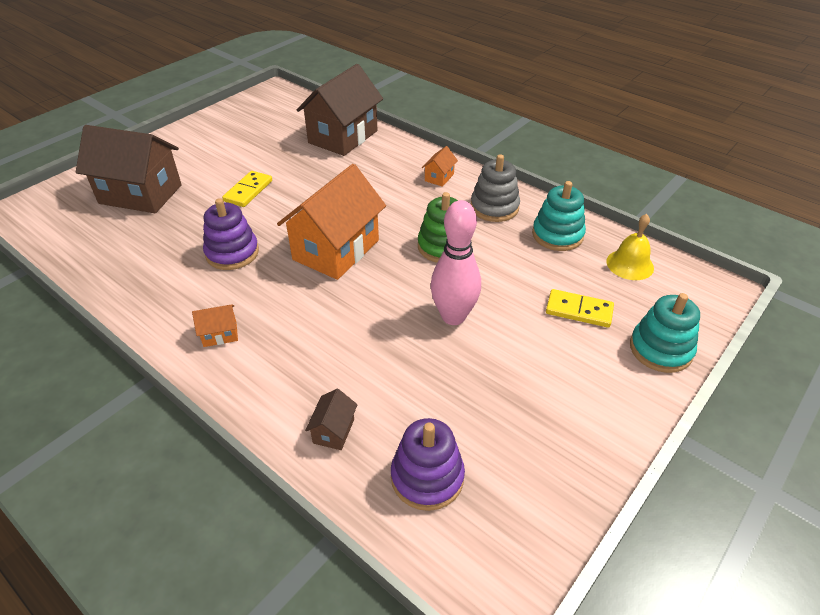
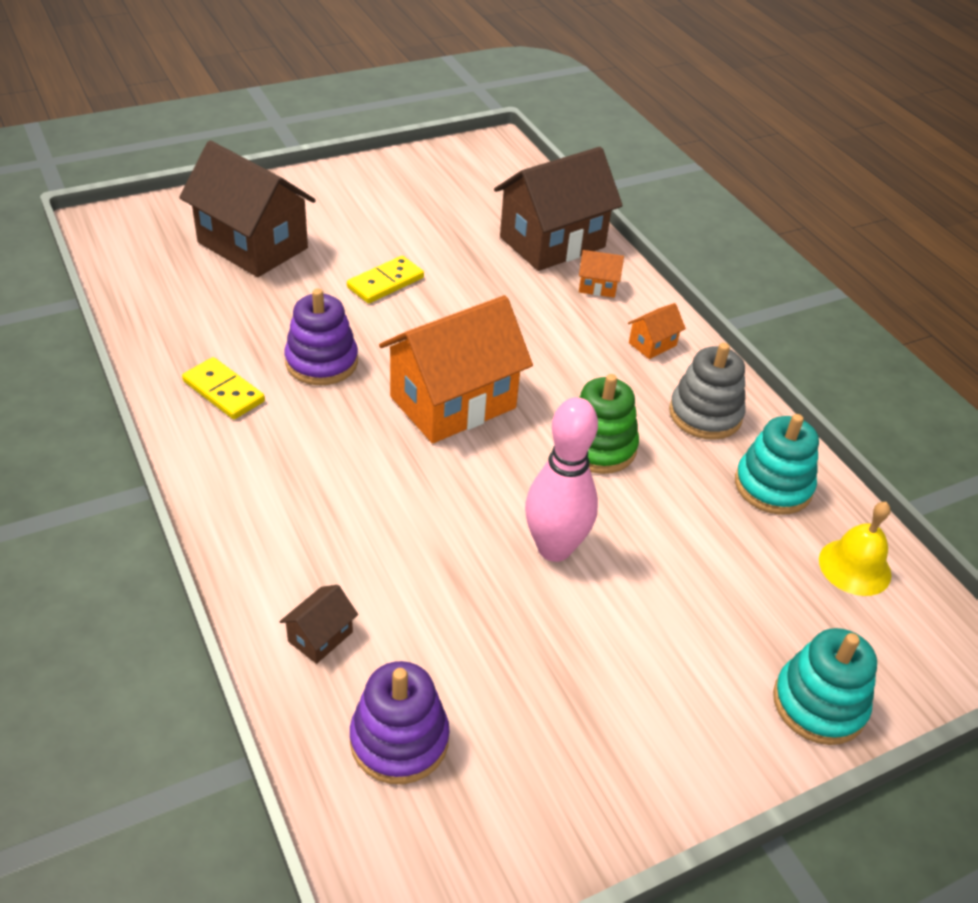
camera: 20 degrees right, 0 degrees up
orange house [192,304,238,347] -> orange house moved to [579,250,624,298]
yellow domino [546,289,614,328] -> yellow domino moved to [182,357,265,419]

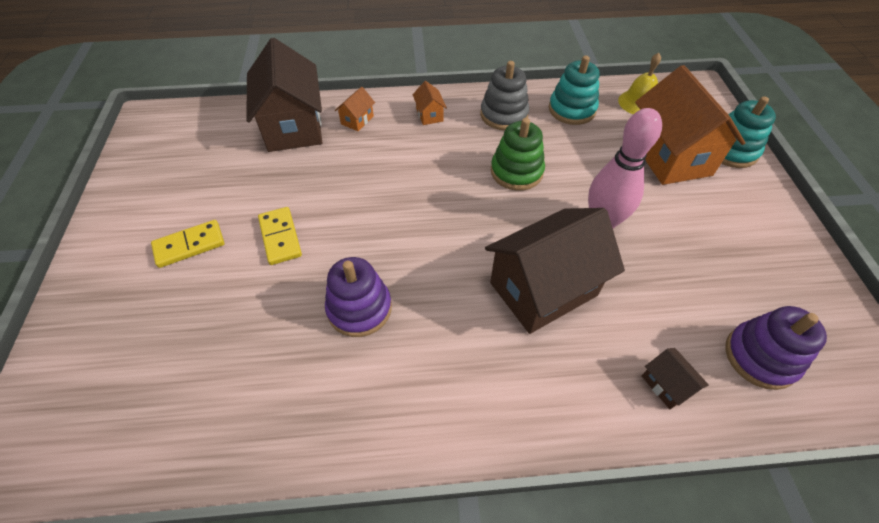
camera: 65 degrees left, 10 degrees up
brown house [179,141,316,277] -> brown house moved to [485,208,625,334]
yellow domino [182,357,265,419] -> yellow domino moved to [151,220,224,268]
orange house [379,295,533,444] -> orange house moved to [635,65,745,185]

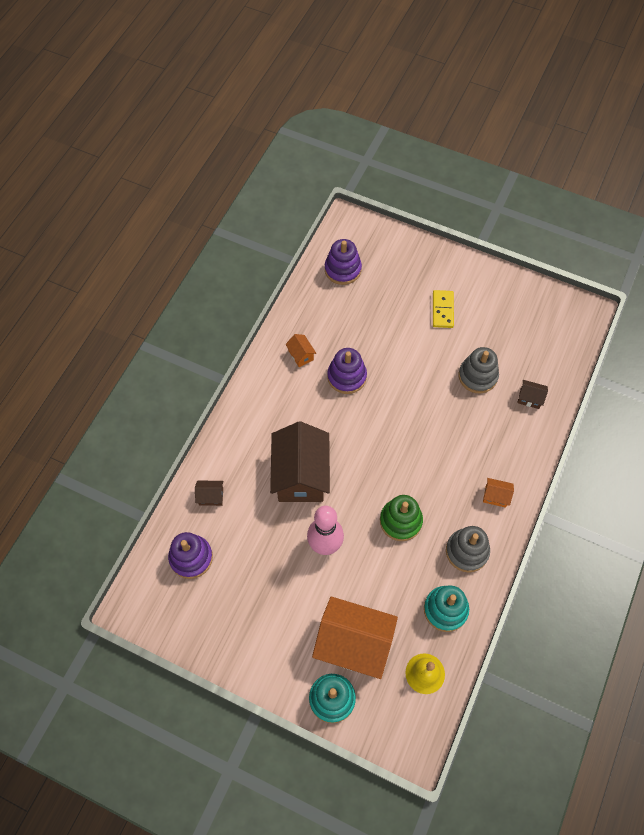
camera: 120 degrees right, 10 degrees up
brown house [246,38,322,152] -> brown house [517,380,548,409], size x0.41
yellow domino [258,207,302,265] -> none
orange house [335,87,375,131] -> orange house moved to [285,334,316,367]
none -> purple stacking toy [325,239,362,285]
none -> grey stacking toy [459,347,499,393]

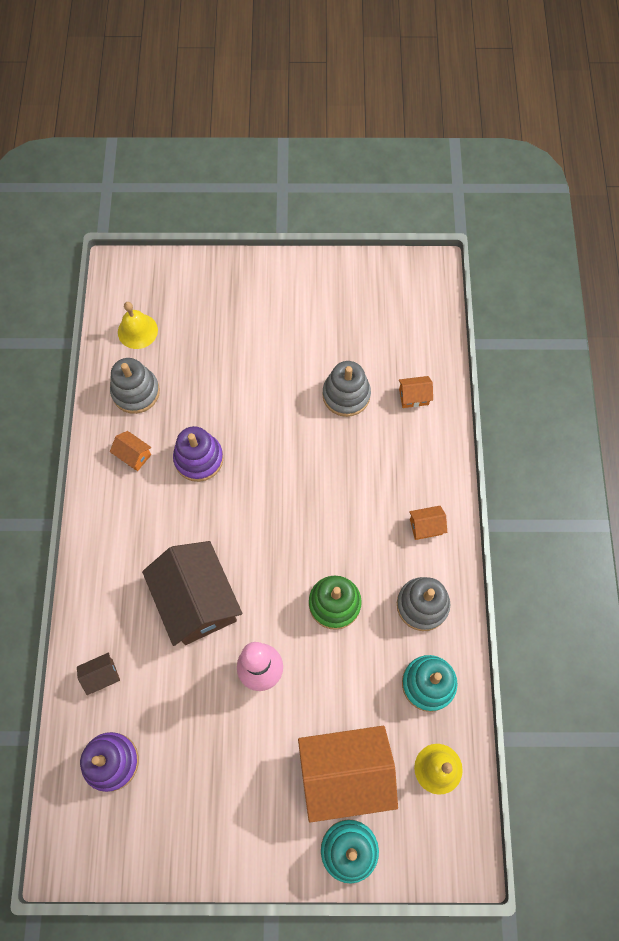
camera: 25 degrees left, 5 degrees up
purple stacking toy [325,239,362,285] -> yellow bell [118,302,158,349]
yellow domino [433,290,454,328] -> none
brown house [517,380,548,409] -> orange house [399,376,433,408]
none -> grey stacking toy [110,358,160,414]

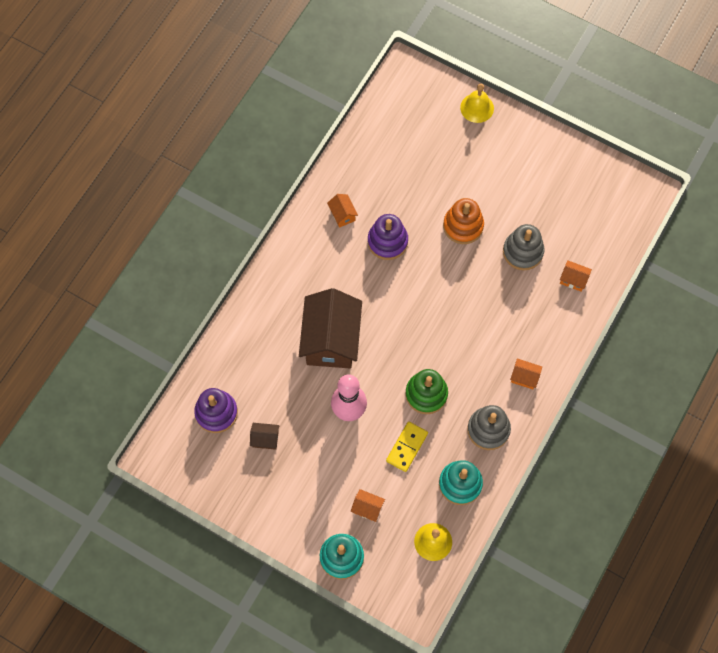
camera: 30 degrees right, 0 degrees up
brown house [77,652,120,695] -> brown house moved to [250,423,280,450]
grey stacking toy [110,358,160,414] -> none
yellow bell [118,302,158,349] -> yellow bell moved to [460,84,494,123]
orange house [298,726,398,823] -> orange house [351,489,385,522], size x0.41
none -> yellow domino [386,422,428,472]
none -> orange stacking toy [443,198,484,244]

